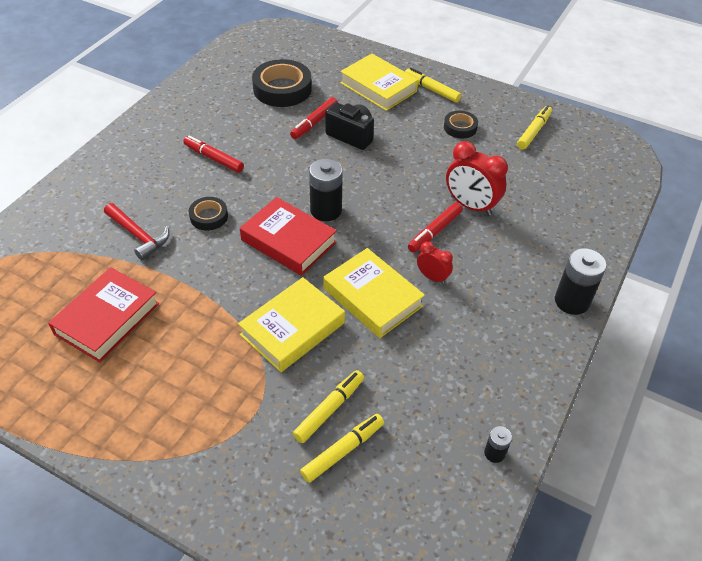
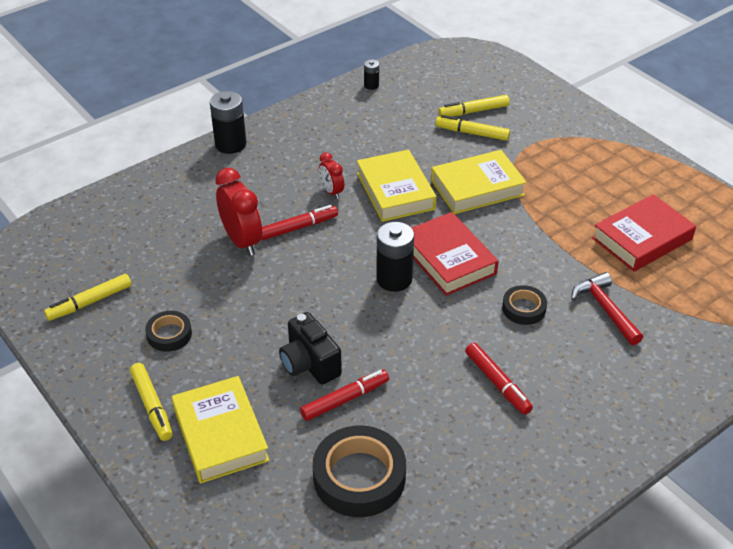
camera: 155 degrees left, 5 degrees down
yellow marker [293,370,364,443] -> yellow marker turned 45 degrees clockwise [435,115,510,141]

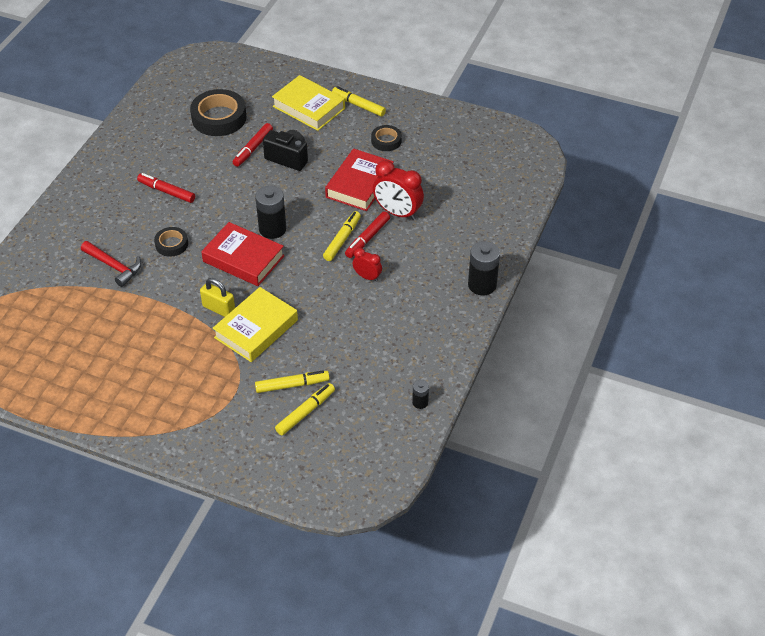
camera: 150 degrees right, 5 degrees up
yellow marker [44,274,132,321] -> yellow marker moved to [323,211,361,261]
yellow book [357,150,437,222] -> none
red book [592,194,696,272] -> red book moved to [325,149,394,211]
none -> yellow padlock [200,278,235,317]

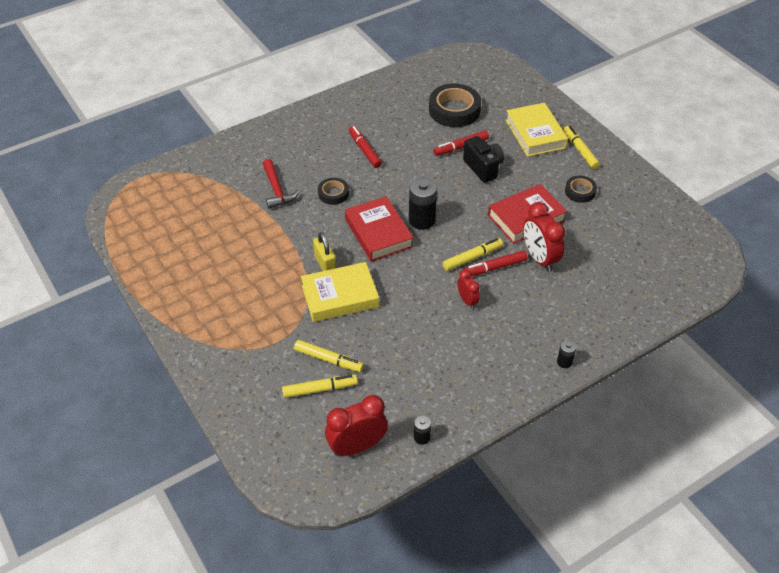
camera: 35 degrees right, 0 degrees up
black battery [468,241,500,295] -> black battery [557,340,577,368], size x0.52
none -> red clock [325,395,388,456]

